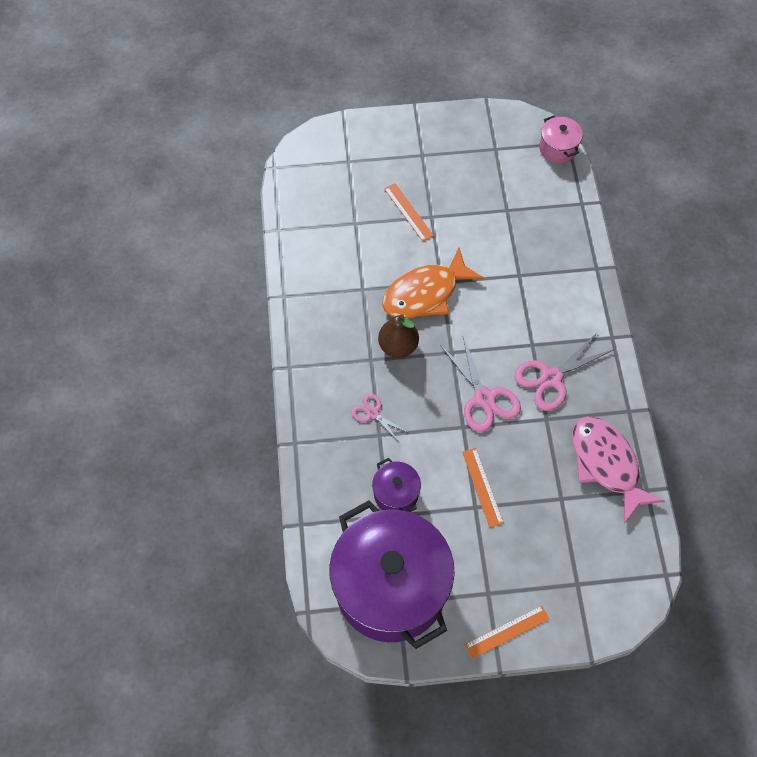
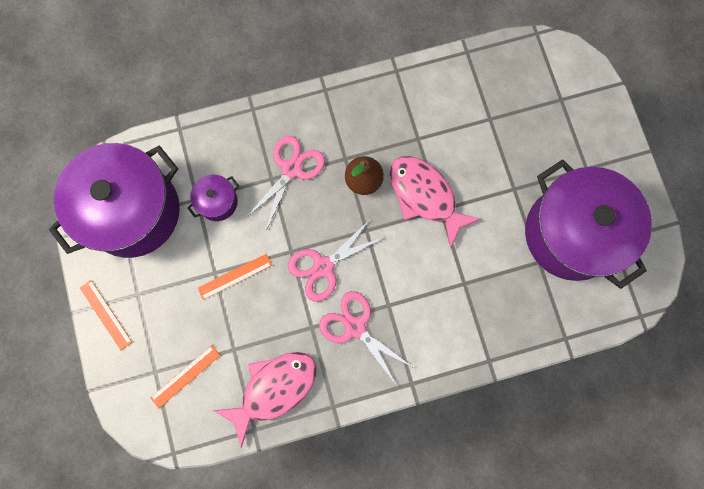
camera: 80 degrees right, 15 degrees up
pink scissors [351,394,409,442] -> pink scissors [246,136,325,231], size x1.77
orange fish [382,248,484,318] -> pink fish [389,156,481,248]
orange ruler [384,183,434,241] -> orange ruler moved to [150,345,220,408]
pink pot [539,115,583,163] -> none
none -> purple pot [525,160,652,289]

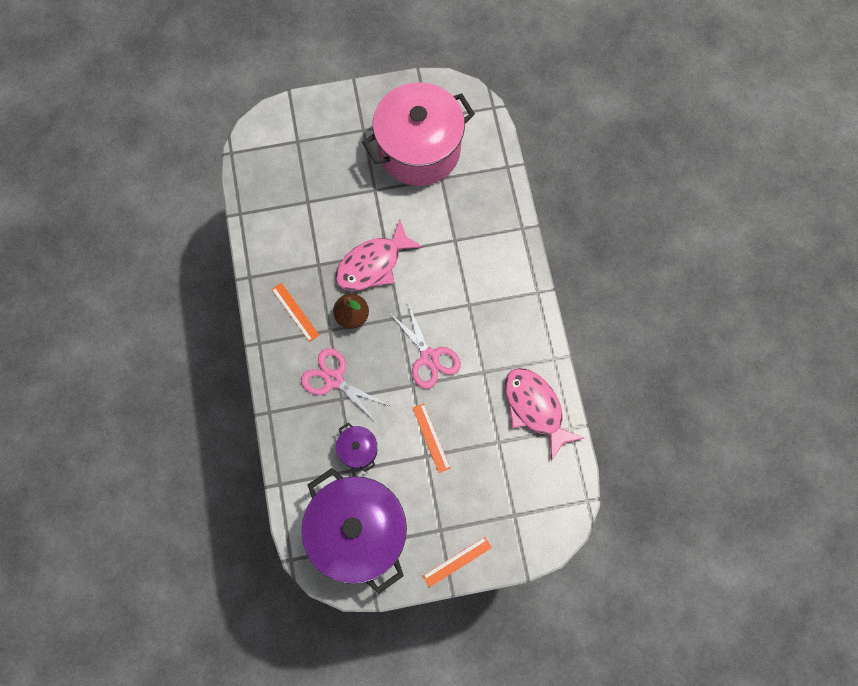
camera: 85 degrees left, 5 degrees down
orange ruler [150,345,220,408] -> orange ruler moved to [272,283,319,342]
pink scissors [319,291,414,386] -> none
purple pot [525,160,652,289] -> pink pot [362,82,475,186]

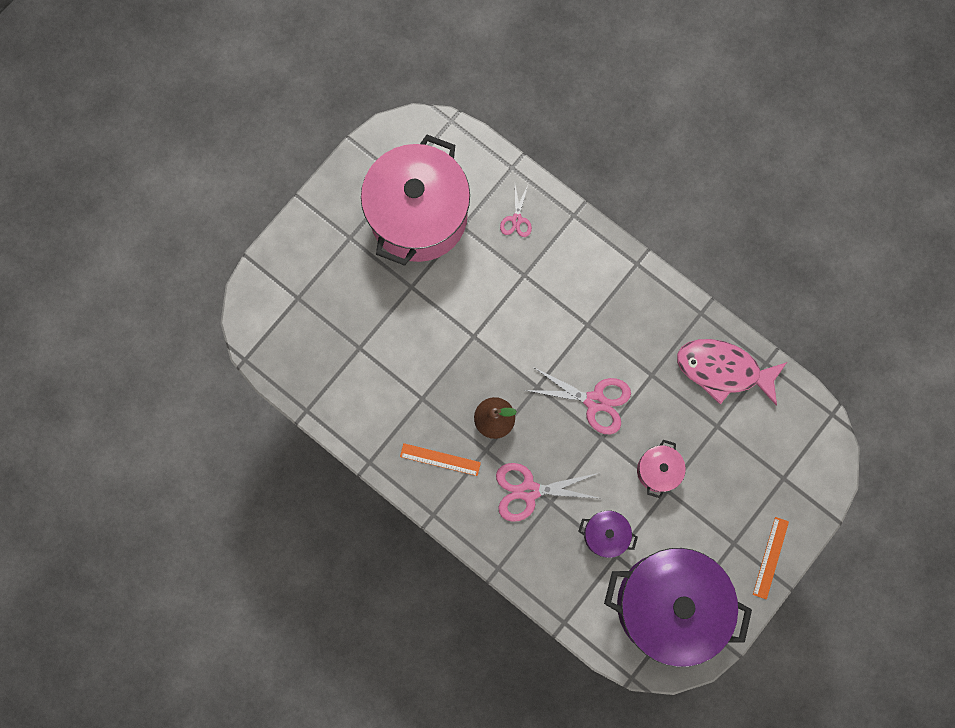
camera: 40 degrees left, 5 degrees up
pink fish [335,220,423,291] -> none
orange ruler [413,403,451,473] -> pink pot [637,440,686,498]
none -> pink scissors [500,183,532,237]

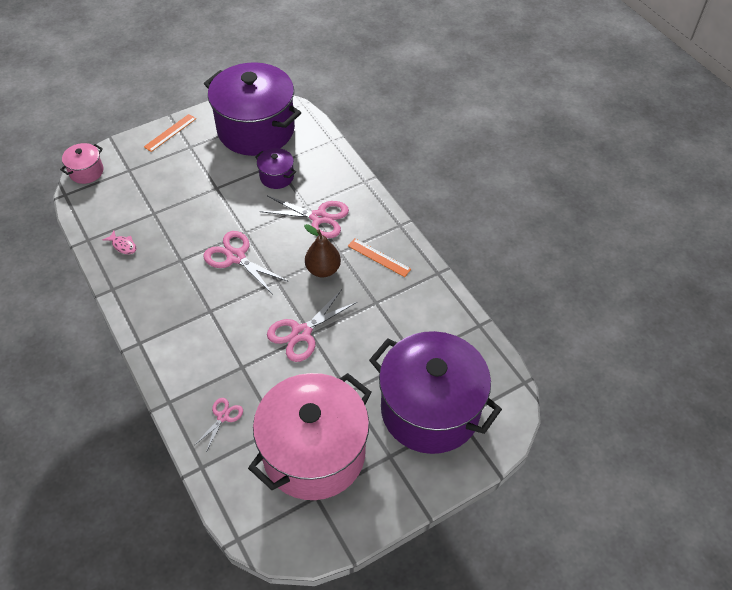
camera: 160 degrees left, 25 degrees down
pink pot [637,440,686,498] -> pink pot moved to [60,143,103,184]
pink fish [677,339,787,406] -> pink fish [103,231,136,254], size x0.40
none -> pink scissors [267,289,357,362]
none -> purple pot [369,331,502,454]

